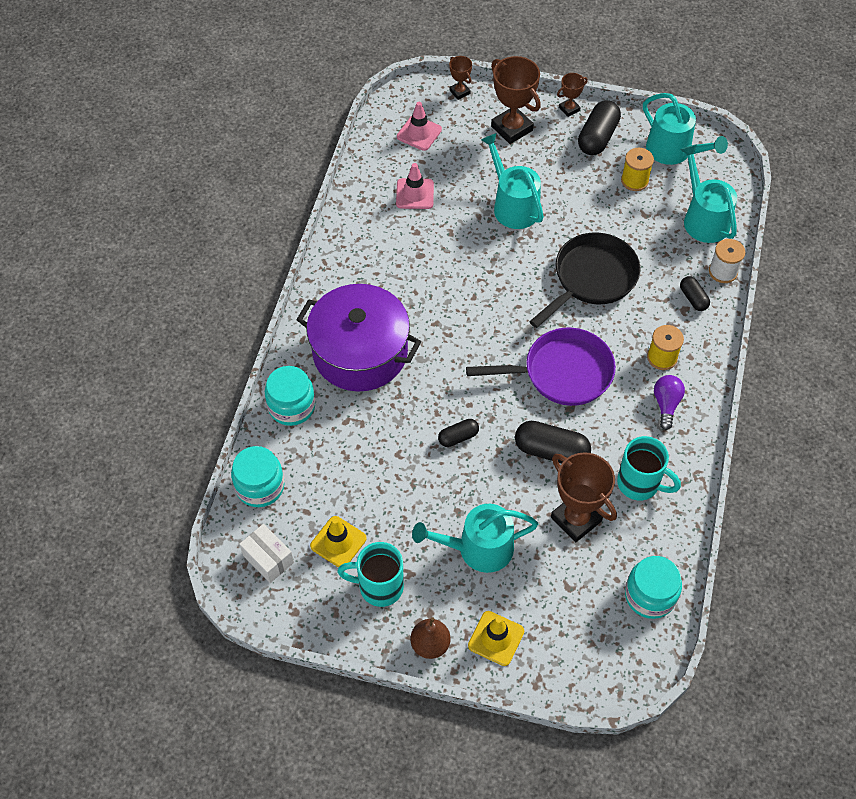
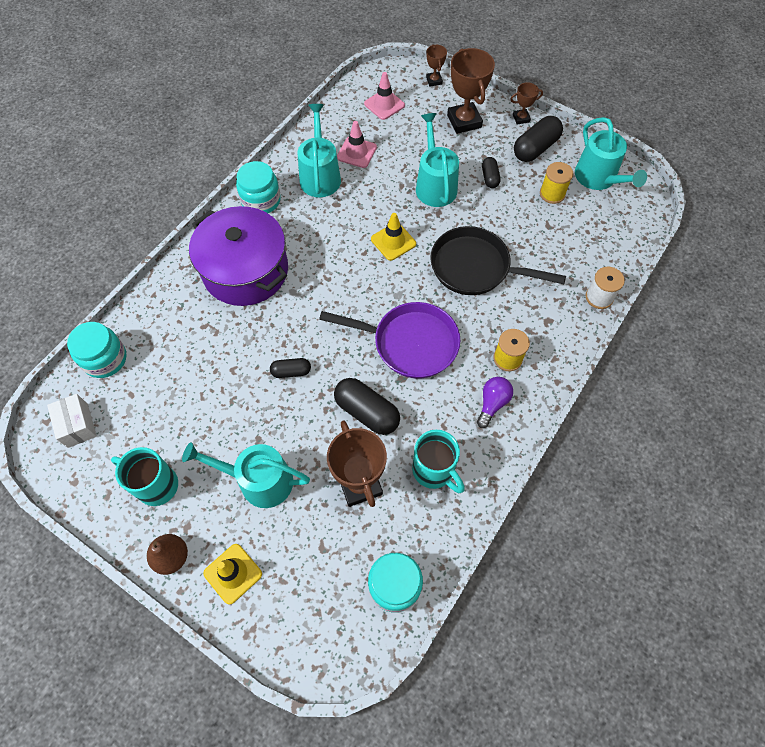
camera: 20 degrees right, 5 degrees up
turquoise jar [265,366,315,426] -> turquoise jar moved to [236,161,281,213]
yellow traffic cone [310,516,367,568] -> yellow traffic cone moved to [371,213,416,261]
black pan [529,232,641,328] -> black pan turned 135 degrees counterclockwise [431,226,566,295]
turquoise watering can [680,144,737,243] -> turquoise watering can moved to [297,104,341,197]
black capsule [680,276,710,311] -> black capsule moved to [482,157,500,188]

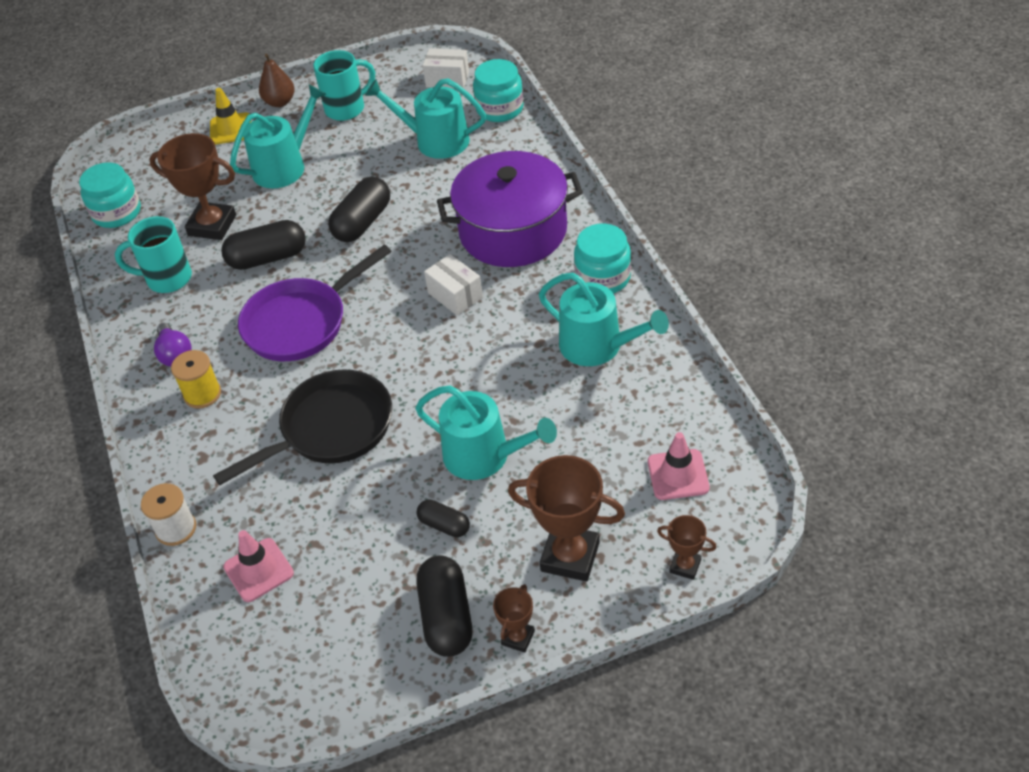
camera: 130 degrees right, 15 degrees down
black capsule [270,358,311,378] -> black capsule [328,177,390,242], size x1.76
pink traffic cone [337,121,377,168] -> pink traffic cone moved to [223,530,294,602]
yellow traffic cone [371,213,416,261] -> none
yellow spool [540,162,573,204] -> none
turquoise watering can [575,117,647,190] -> turquoise watering can moved to [365,78,486,159]
none -> white box [424,254,483,316]

